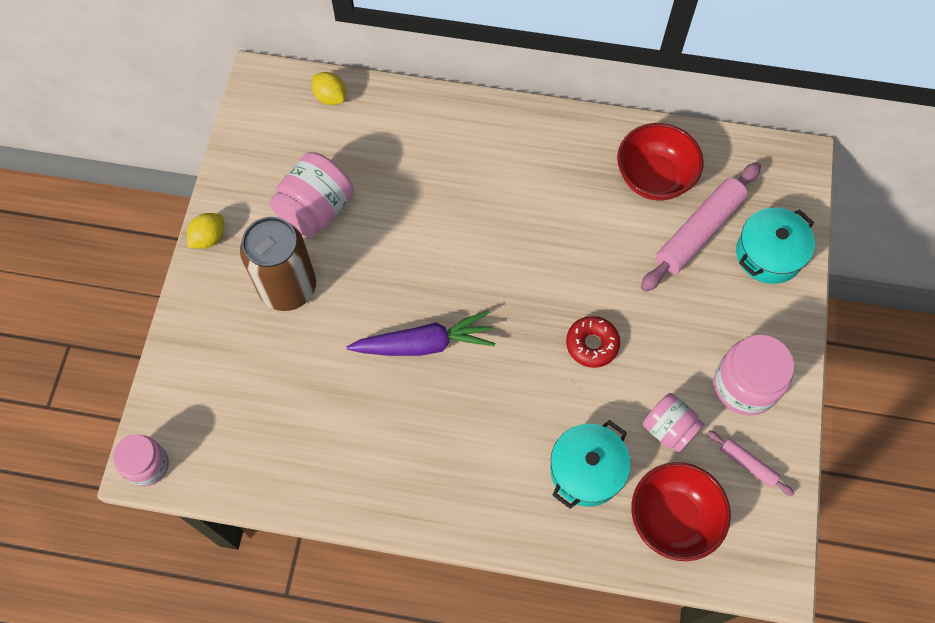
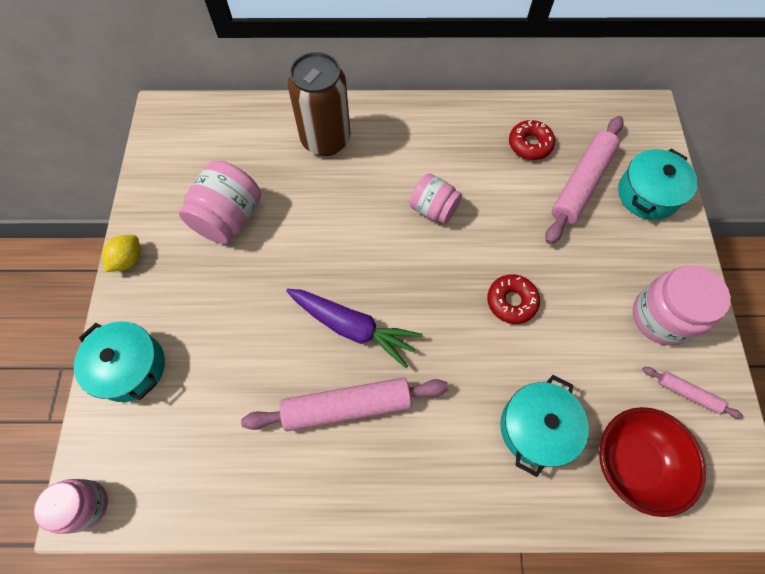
camera: 10 degrees left, 0 degrees up
brown can [240,217,316,311] -> brown can moved to [288,52,351,156]
yellow lemon [312,72,346,105] -> none
purple carrot [347,310,495,356] -> purple carrot turned 45 degrees clockwise [286,289,422,368]
red bowl [617,123,704,201] -> red donut [509,120,555,160]
pink jar [643,393,705,453] -> pink jar moved to [410,173,462,224]
none -> turquoise pot [74,322,165,402]
none -> pink rolling pin [241,378,449,432]

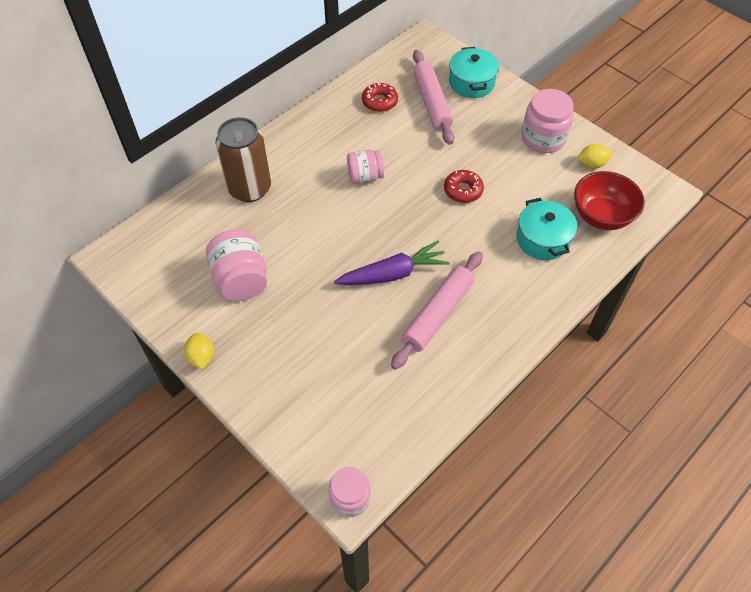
camera: 45 degrees left, 10 degrees down
turquoise pot [74,322,165,402] -> none
pink rolling pin [642,367,743,419] -> yellow lemon [577,144,612,169]

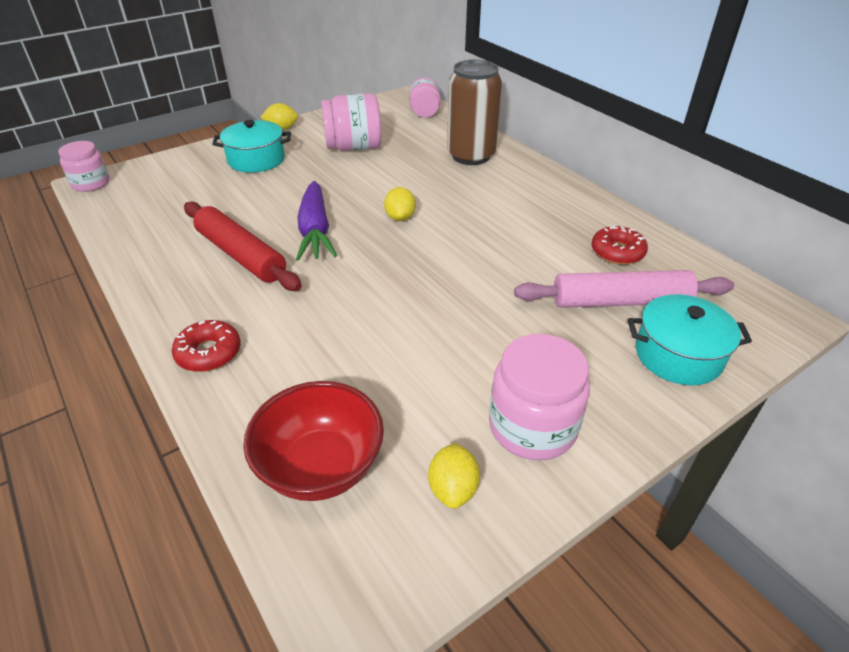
camera: 100 degrees right, 15 degrees down
pink jar [347,150,384,184] -> pink jar moved to [409,77,441,117]
pink rolling pin [391,252,483,370] -> red rolling pin [184,201,302,291]
red donut [444,170,484,203] -> red donut moved to [172,320,241,372]
turquoise pot [516,198,577,260] -> turquoise pot moved to [212,120,291,173]
none -> yellow lemon [384,187,416,221]

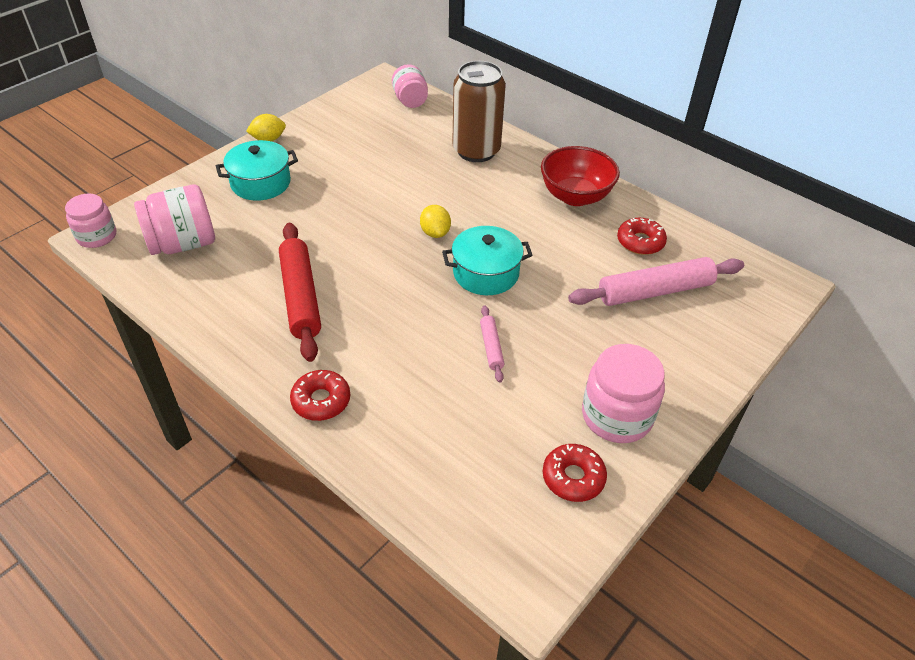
camera: 15 degrees left, 5 degrees up
red rolling pin [184,201,302,291] -> red rolling pin turned 45 degrees clockwise [279,223,321,362]
red bowl [243,381,384,501] -> red bowl moved to [541,146,620,206]
purple carrot [296,181,337,261] -> none
pink jar [321,93,382,151] -> pink jar moved to [134,184,215,255]
yellow lemon [428,443,480,509] -> red donut [543,444,607,502]
turquoise pot [628,294,752,385] -> turquoise pot moved to [442,226,533,295]
none -> pink rolling pin [480,306,504,383]

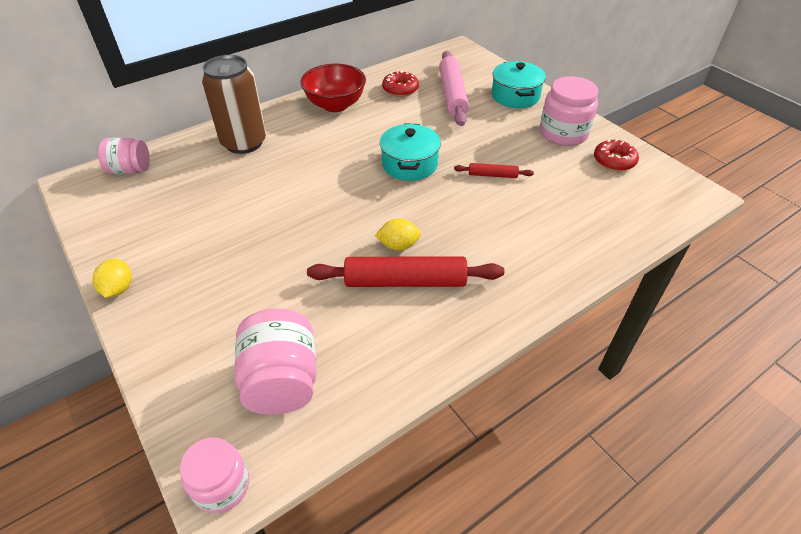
camera: 75 degrees left, 0 degrees up
turquoise pot [216,140,298,201] -> turquoise pot moved to [492,61,546,108]
red donut [290,370,350,421] -> none
yellow lemon [420,205,451,238] -> yellow lemon moved to [375,218,421,250]
pink rolling pin [480,306,504,383] -> red rolling pin [454,163,534,178]

